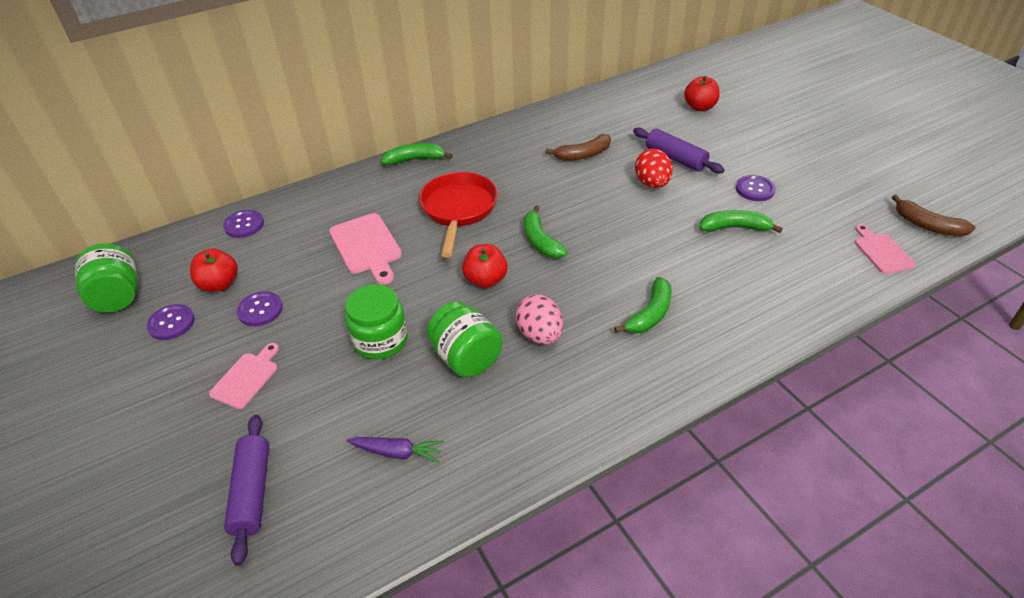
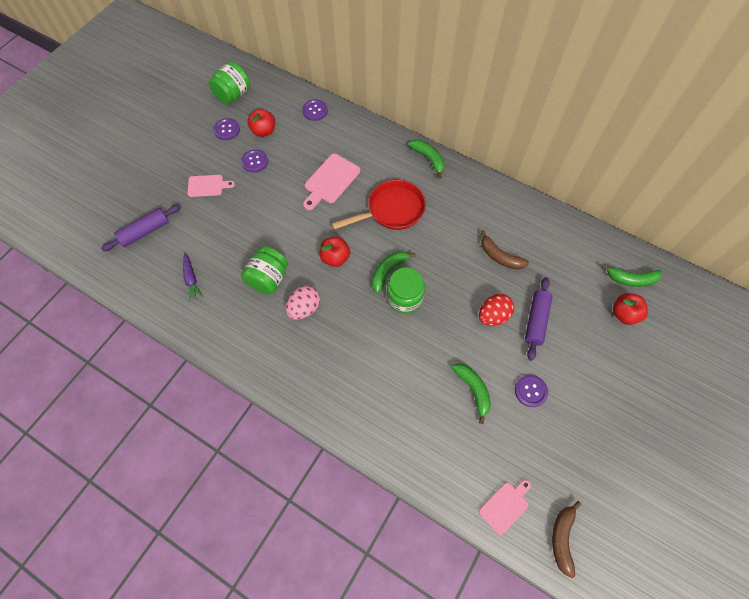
camera: 60 degrees right, 20 degrees up
green jar [345,284,408,360] -> green jar moved to [386,267,425,314]
green banana [614,277,672,333] -> green banana moved to [602,264,662,287]

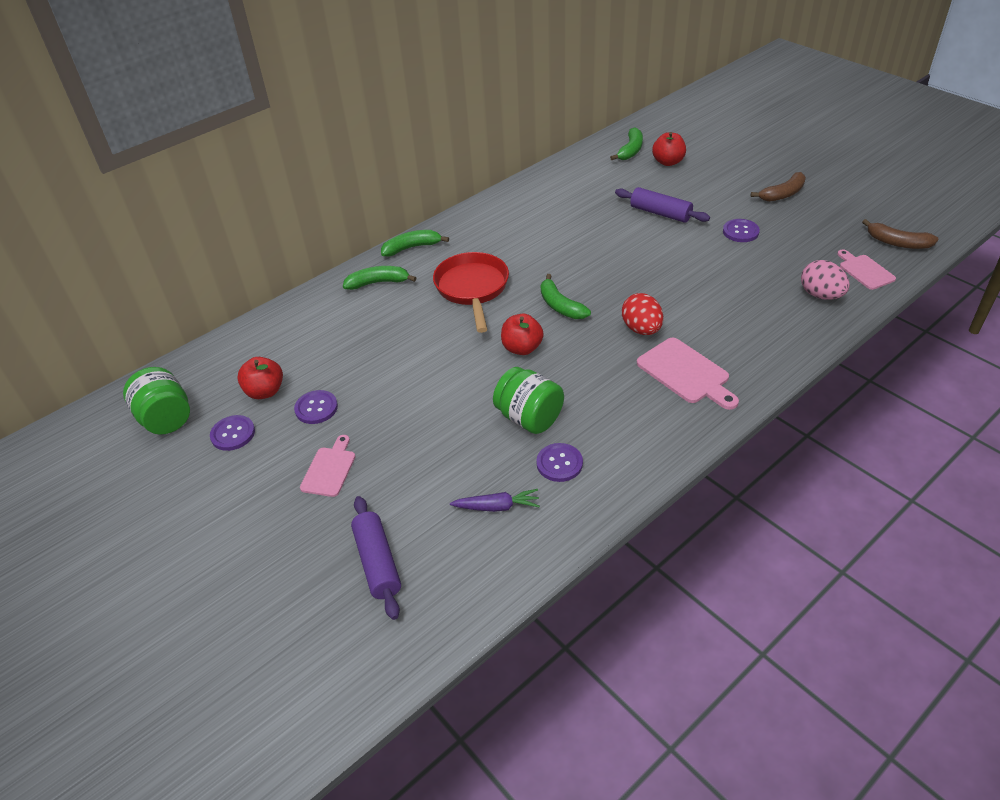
camera: 70 degrees left, 20 degrees down
pink egg [286,285,320,320] -> pink egg moved to [801,260,850,300]
purple button [302,99,328,121] -> purple button moved to [536,443,583,482]
pink cutting board [303,154,360,210] -> pink cutting board moved to [637,338,739,410]
green jar [386,267,425,314] -> none
green banana [452,363,491,424] -> green banana moved to [343,266,416,290]
red egg [479,294,514,326] -> red egg moved to [622,293,663,335]
brown banana [481,230,529,270] -> brown banana moved to [751,172,806,202]

